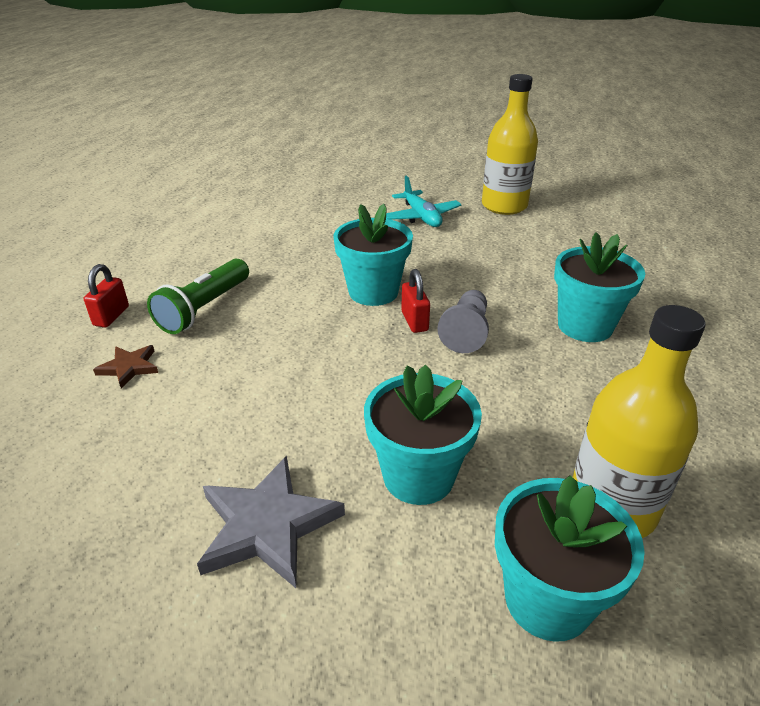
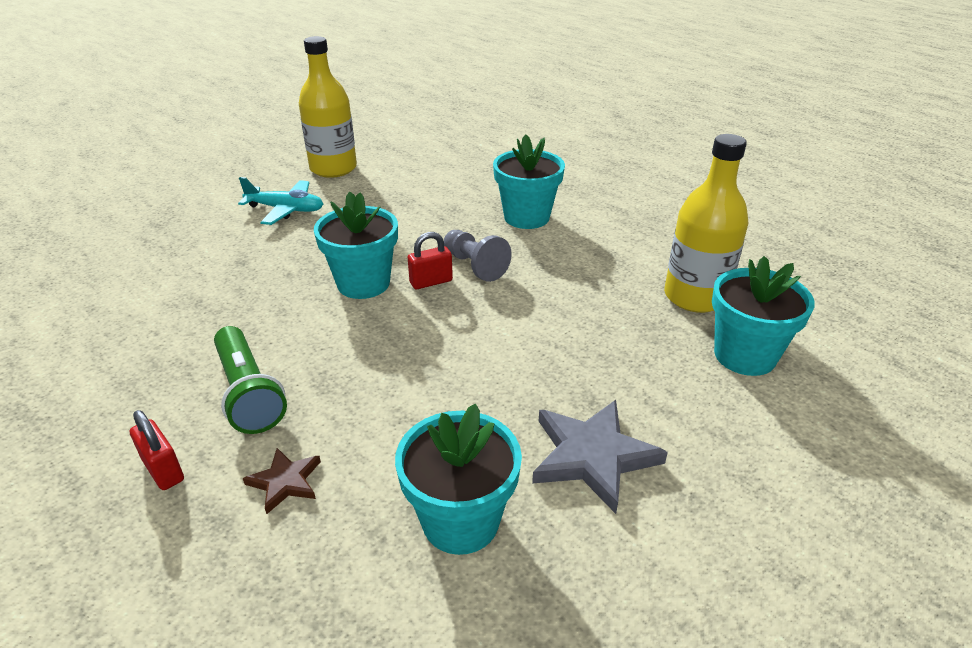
camera: 55 degrees left, 0 degrees up
turquoise flower pot [364,365,482,505] -> turquoise flower pot moved to [395,404,522,555]
red padlock [401,269,430,333] -> red padlock turned 45 degrees counterclockwise [408,232,453,289]

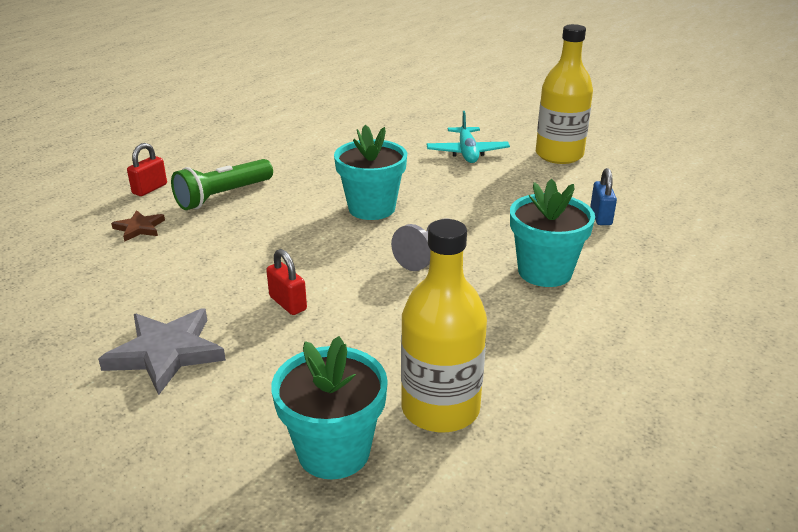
camera: 75 degrees right, 5 degrees down
turquoise flower pot [395,404,522,555] -> none
red padlock [408,232,453,289] -> red padlock moved to [266,249,307,315]
none -> blue padlock [590,168,617,225]

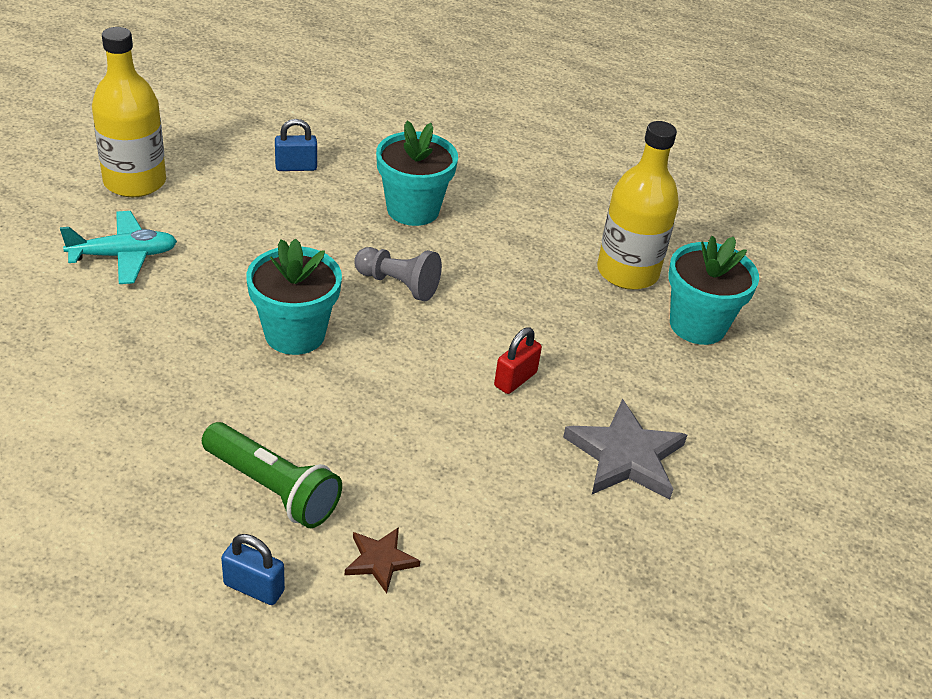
camera: 105 degrees left, 10 degrees up
red padlock [127,143,167,196] -> blue padlock [221,534,285,605]

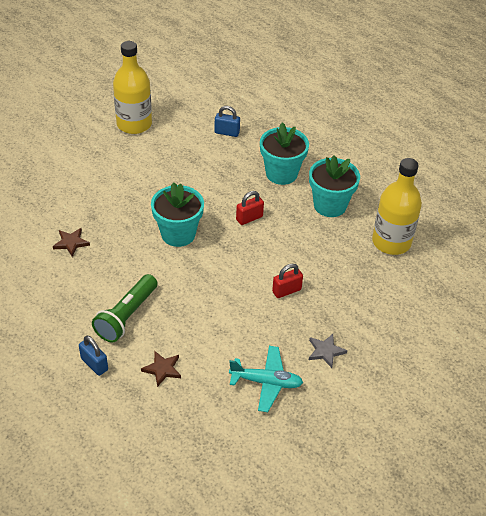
camera: 25 degrees right, 5 degrees up
turquoise plane [60,211,177,284] -> turquoise plane moved to [229,346,303,412]
green flashlight [202,422,342,528] -> green flashlight turned 60 degrees clockwise [92,274,157,342]
grey pawn [354,247,442,301] -> red padlock [236,191,264,225]
grey star [563,399,687,499] -> grey star [309,334,347,368], size x0.55
turquoise flower pot [668,236,759,345] -> turquoise flower pot moved to [309,156,360,217]
none -> brown star [53,228,90,257]

